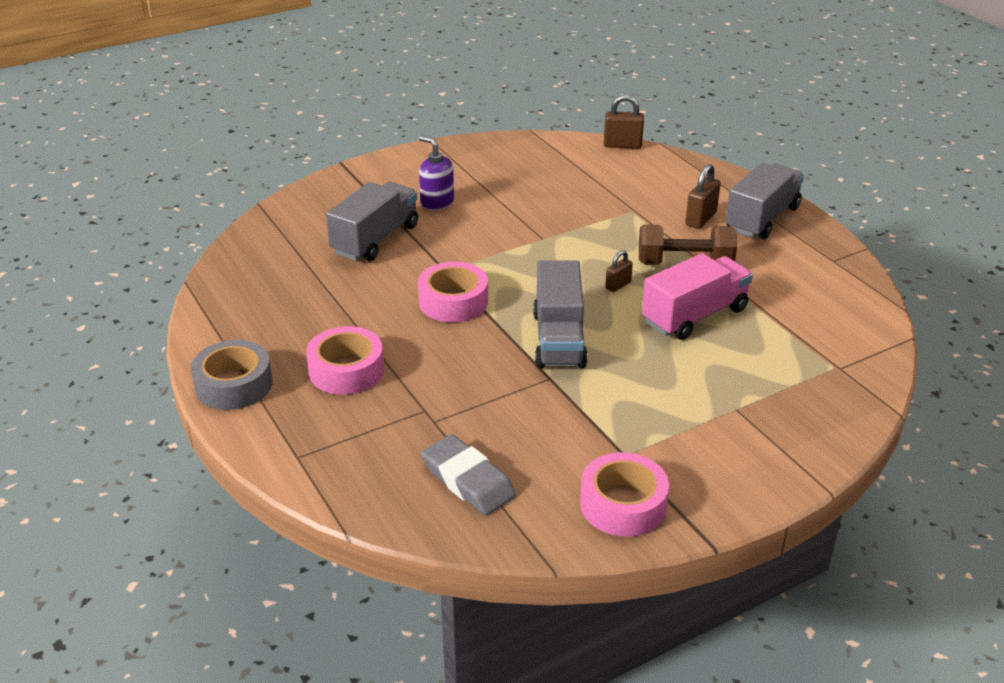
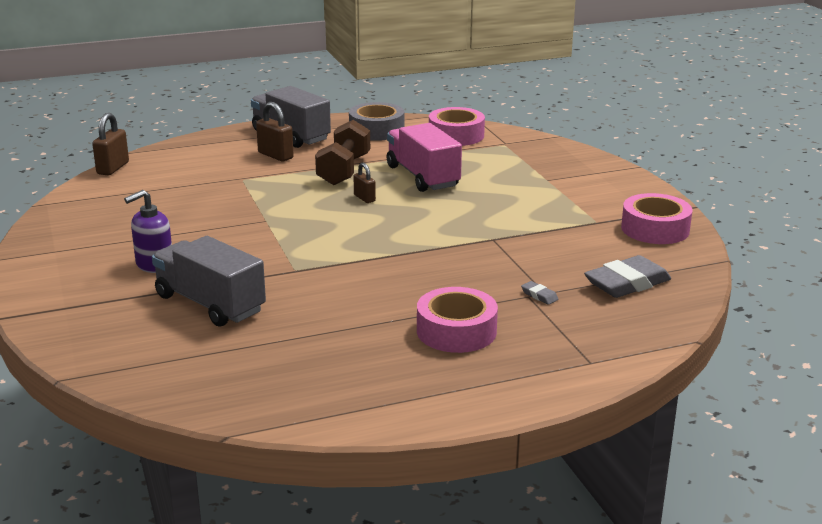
camera: 80 degrees left, 10 degrees down
grey tape [191,340,273,410] -> grey tape moved to [349,102,404,141]
pink tape [418,262,488,322] -> pink tape moved to [429,107,485,146]
grey truck [533,260,588,368] -> none
none -> grey eraser [521,281,558,305]

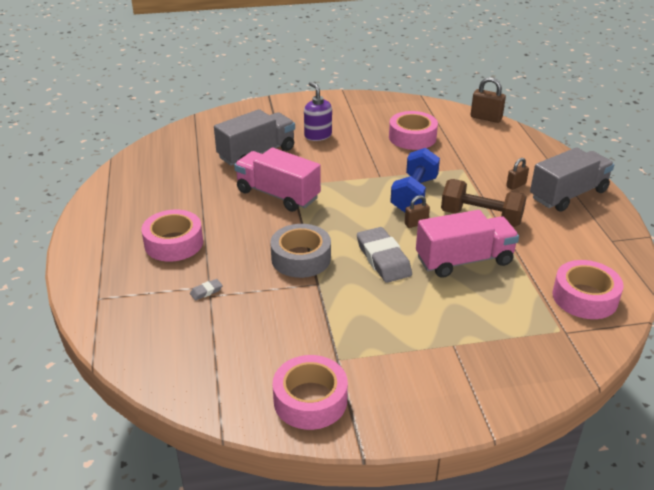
camera: 100 degrees right, 10 degrees up
brown padlock [256,102,294,161] -> brown padlock [506,158,529,190], size x0.62
grey tape [349,102,404,141] -> grey tape moved to [270,224,331,278]
grey eraser [584,255,671,298] -> grey eraser moved to [357,227,412,283]
none -> pink truck [234,148,321,212]
none -> pink tape [389,111,438,150]
none -> blue dumbbell [390,148,440,212]

